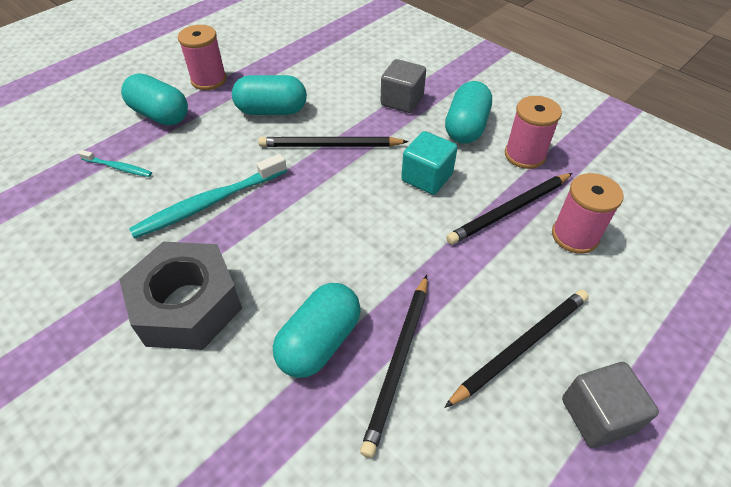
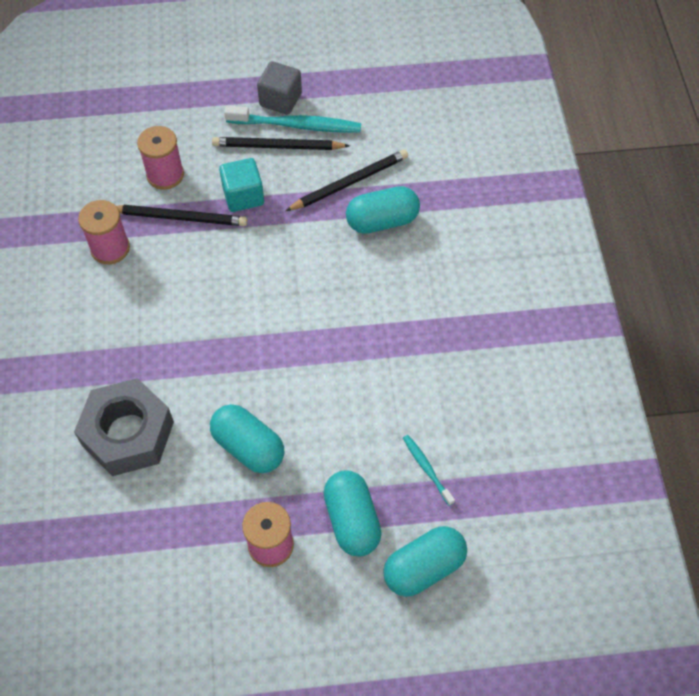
camera: 140 degrees left, 10 degrees up
grey nut [119,242,242,350] -> grey nut moved to [74,378,174,476]
turquoise toothbrush [129,154,287,239] -> turquoise toothbrush moved to [224,106,361,133]
black pencil [258,137,409,147] -> none
grey cube [380,59,426,113] -> none
turquoise cube [401,131,458,195] -> turquoise cube moved to [219,158,264,212]
turquoise capsule [445,81,492,144] -> turquoise capsule moved to [383,526,467,597]

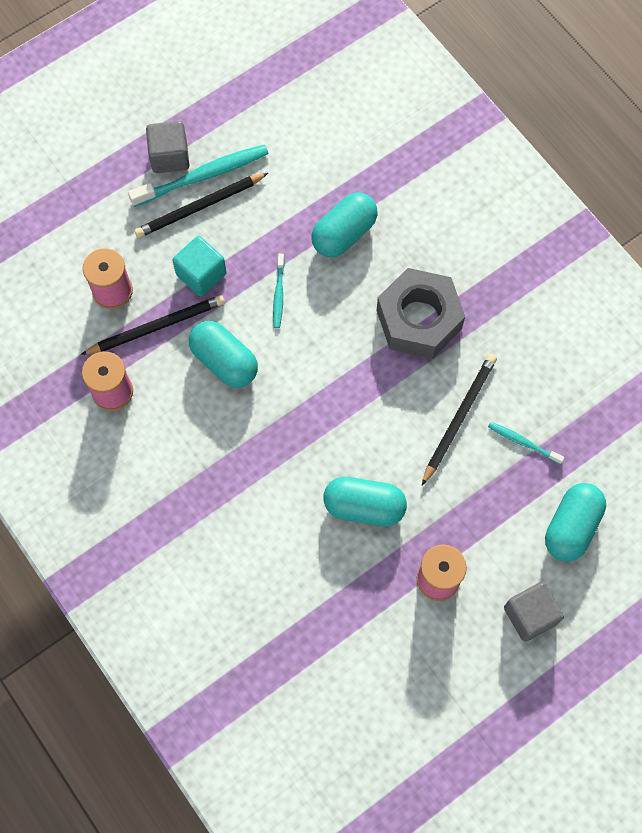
camera: 30 degrees left, 10 degrees up
grey nut [74,378,174,476] -> grey nut moved to [376,268,465,359]
black pencil [286,150,408,211] -> black pencil moved to [422,354,497,486]
turquoise capsule [323,471,382,556] -> turquoise capsule moved to [189,321,258,387]
none -> turquoise toothbrush [273,254,285,328]
none -> grey cube [504,582,564,642]

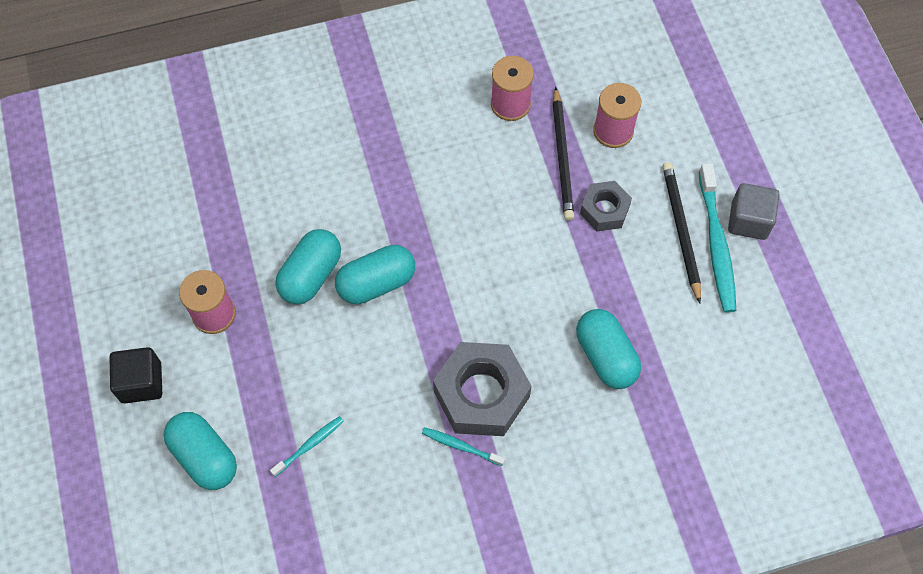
camera: 110 degrees right, 5 degrees down
turquoise cube [172,236,226,296] -> grey nut [580,181,632,231]
turquoise capsule [189,321,258,387] -> turquoise capsule moved to [335,245,415,304]
turquoise toothbrush [273,254,285,328] -> turquoise toothbrush moved to [422,427,505,466]
black pencil [422,354,497,486] -> none
grey cube [504,582,564,642] -> black cube [110,347,162,403]

